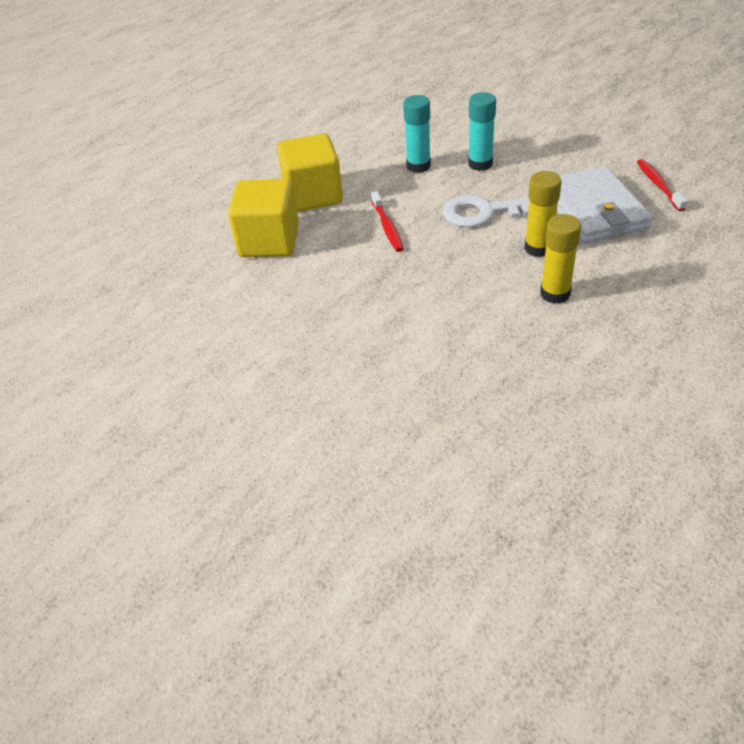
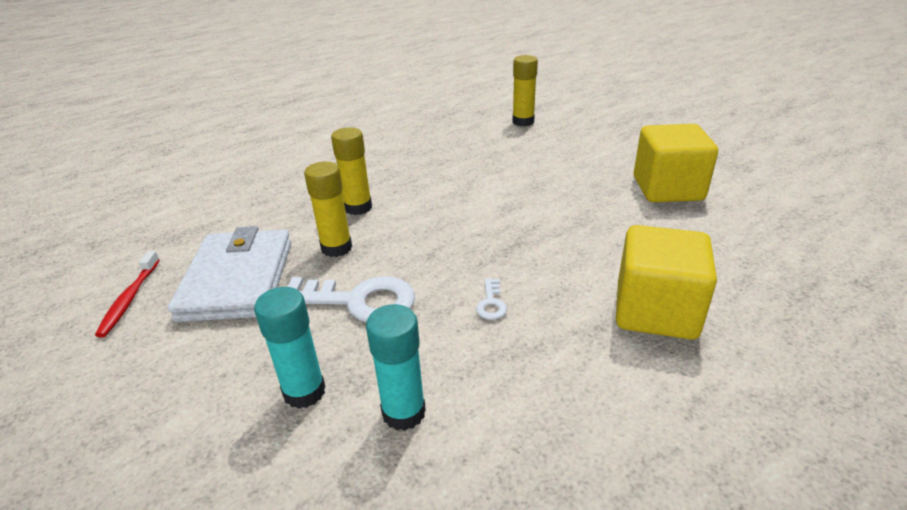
camera: 170 degrees left, 10 degrees down
yellow cube [277,133,343,212] -> yellow cube moved to [634,124,718,202]
red toothbrush [371,191,404,252] -> white key [476,278,507,320]
none -> yellow glue stick [512,55,538,126]

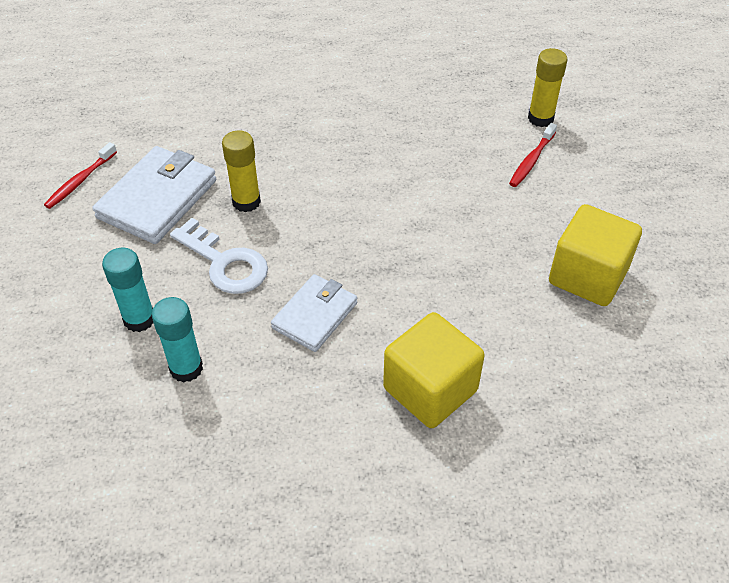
camera: 30 degrees right, 15 degrees up
yellow glue stick [331,127,372,215] -> none
white key [476,278,507,320] -> white wallet [271,274,357,352]
none -> red toothbrush [509,123,557,187]

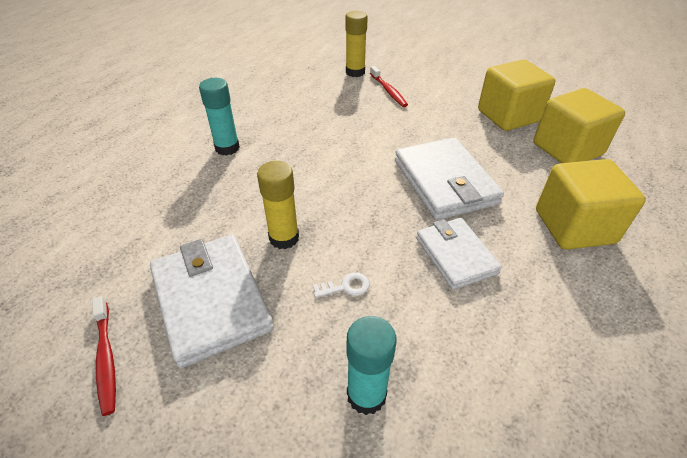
camera: 55 degrees left, 5 degrees down
turquoise glue stick [152,297,203,383] -> turquoise glue stick moved to [199,78,240,156]
white key [170,218,268,294] -> white key [313,273,370,298], size x0.44
none -> white wallet [395,137,504,220]
none -> yellow cube [533,88,625,163]

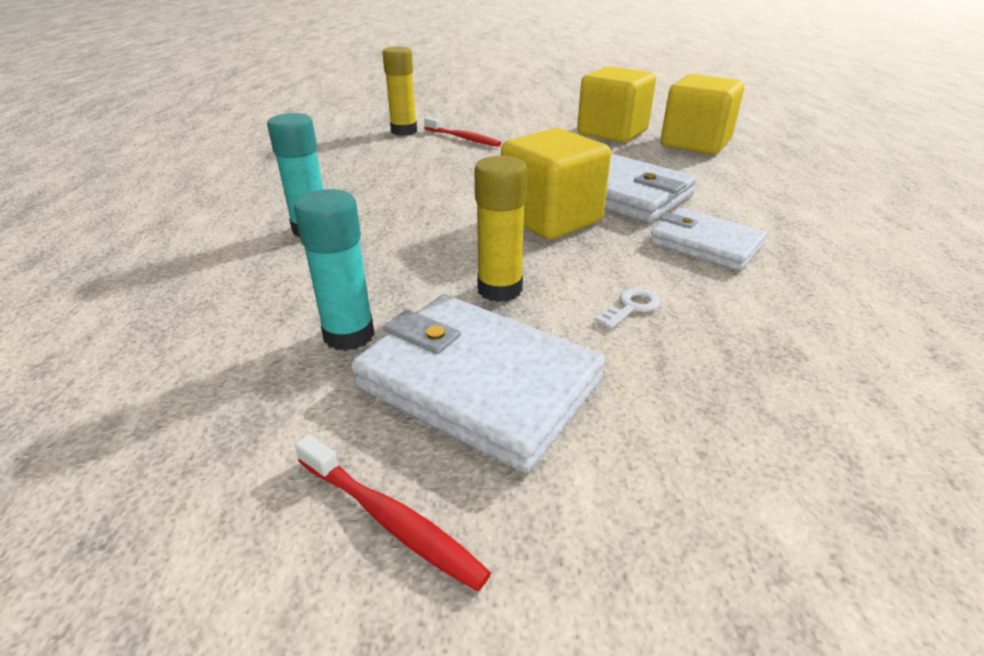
camera: 30 degrees left, 10 degrees down
turquoise glue stick [347,316,397,415] -> turquoise glue stick moved to [294,189,375,351]
yellow cube [536,159,646,250] -> yellow cube moved to [501,128,611,240]

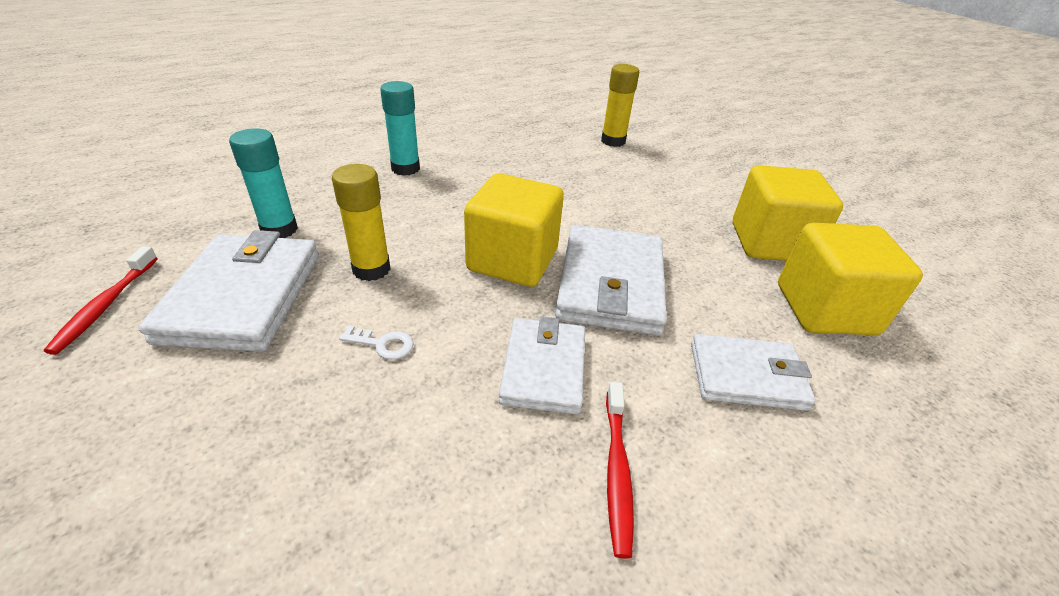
camera: 55 degrees right, 5 degrees up
red toothbrush [424,117,501,147] -> red toothbrush moved to [606,382,634,559]
none -> white wallet [691,334,816,411]

